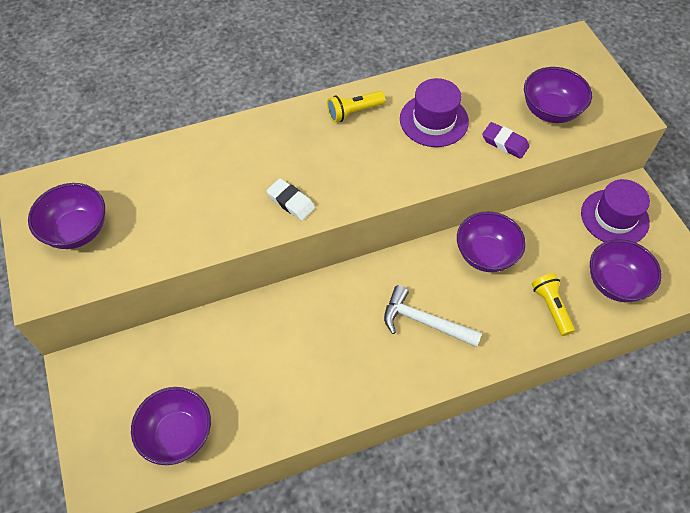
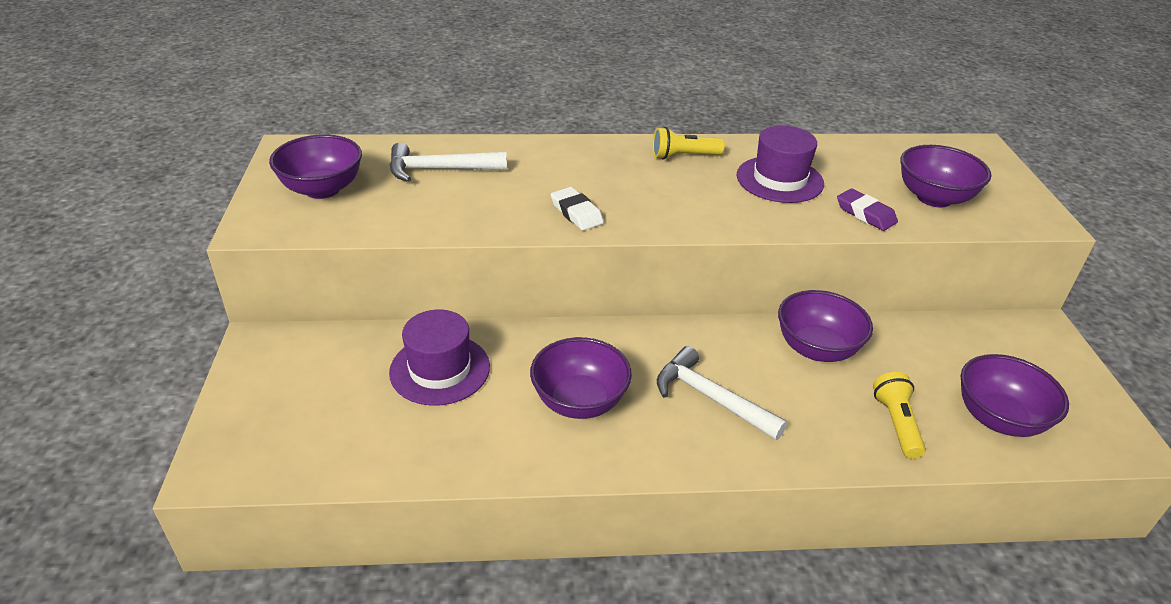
camera: 15 degrees right, 20 degrees down
purple bowl [131,387,211,465] -> purple bowl moved to [530,337,632,419]
purple hat [581,179,650,243] -> purple hat moved to [389,310,490,406]
none -> white hammer [389,142,507,182]

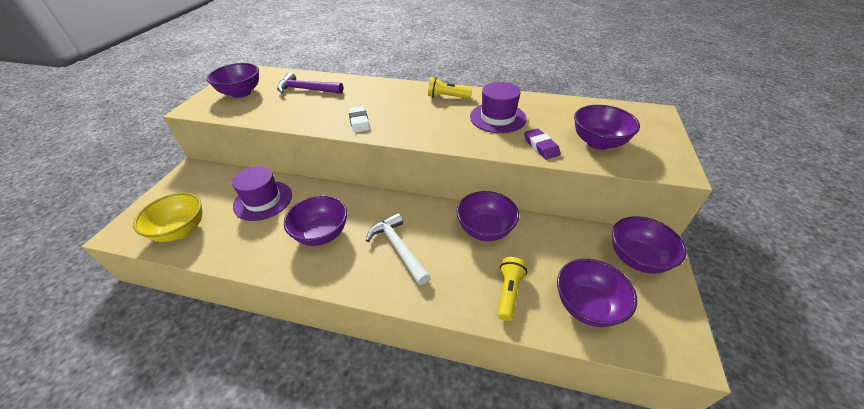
camera: 20 degrees right, 5 degrees up
white hammer [389,142,507,182] -> purple hammer [277,72,343,94]
none -> yellow bowl [133,193,202,242]
none -> purple bowl [612,216,687,274]

